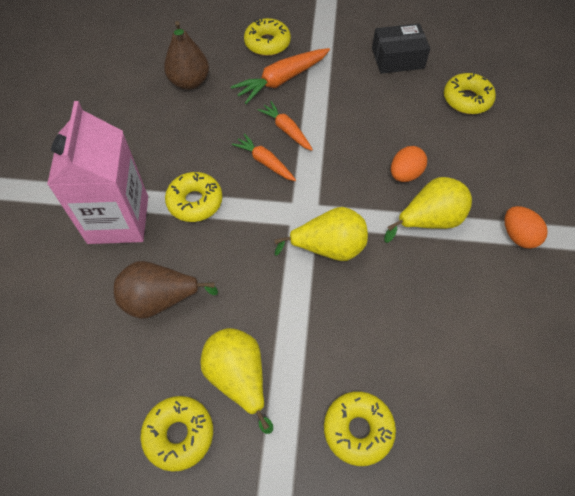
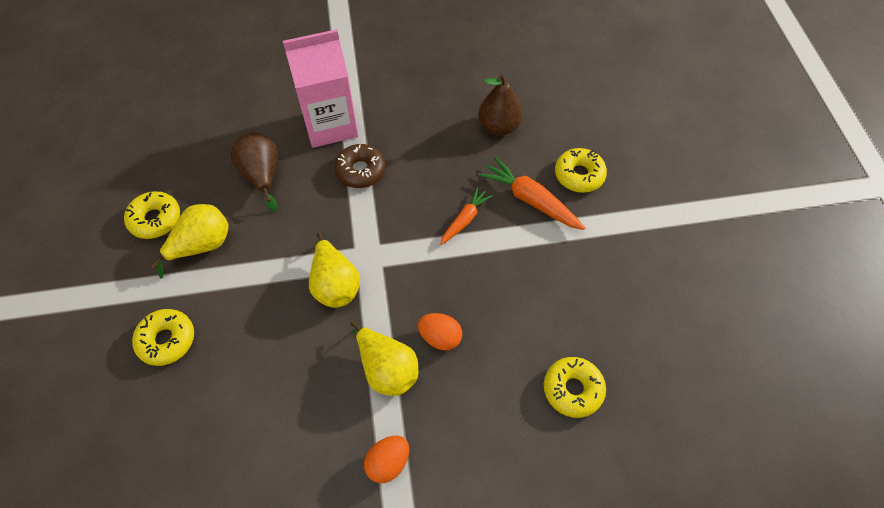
camera: 75 degrees right, 0 degrees up
yellow donut [165,172,223,222] -> brown donut [334,144,386,188]
orange carrot [232,133,296,181] -> none
black box [372,23,430,74] -> none

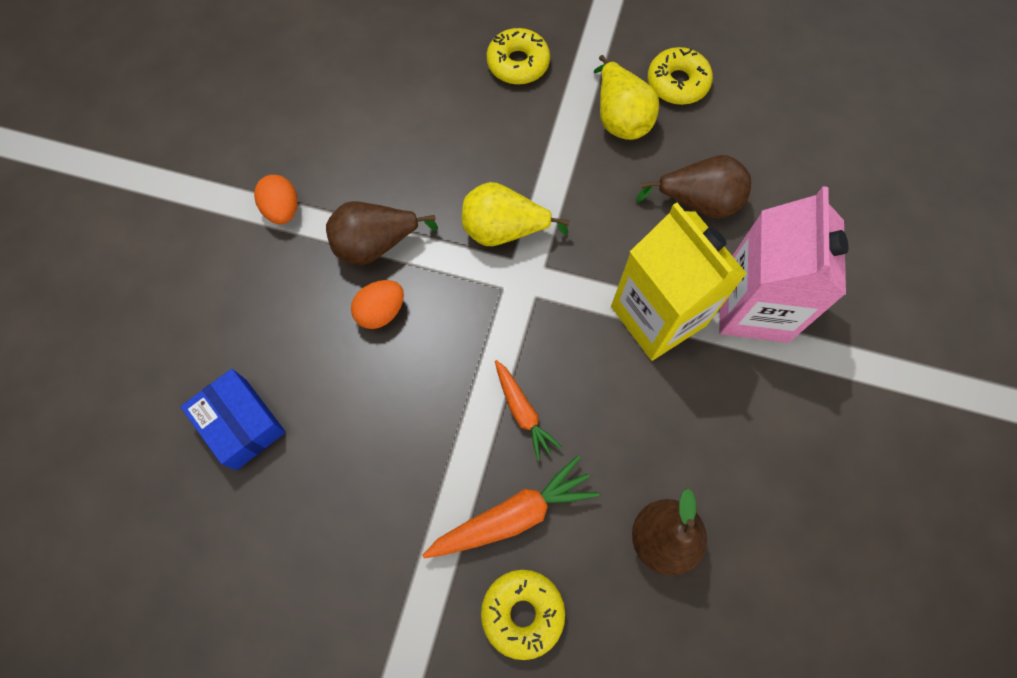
camera: 115 degrees right, 10 degrees up
brown donut [334,144,386,188] -> yellow carton [611,203,747,361]
yellow pear [350,321,419,396] -> brown pear [326,201,438,265]
yellow donut [544,357,606,418] -> blue box [180,369,286,470]

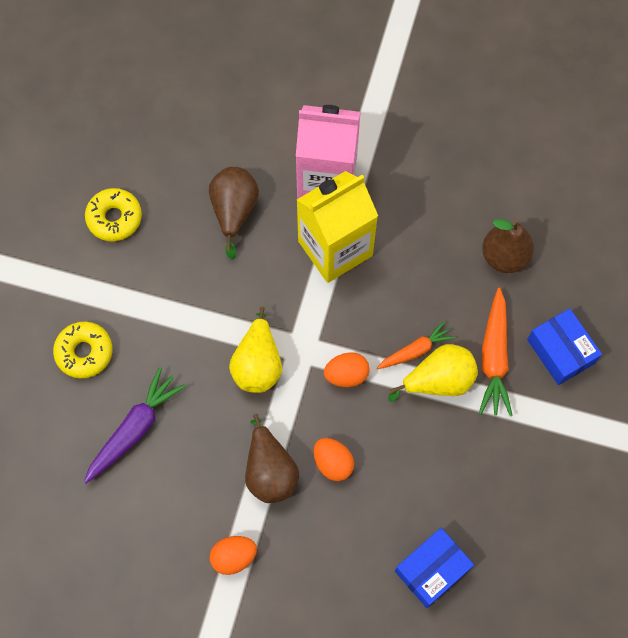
camera: 90 degrees left, 0 degrees up
orange carrot [422,455,599,558] -> orange carrot turned 150 degrees counterclockwise [479,288,513,416]
yellow donut [481,570,565,660] -> blue box [527,309,602,385]
yellow pear [594,55,659,140] -> yellow pear moved to [388,344,478,402]
none -> purple carrot [84,367,186,483]
none -> orange egg [324,352,370,387]

